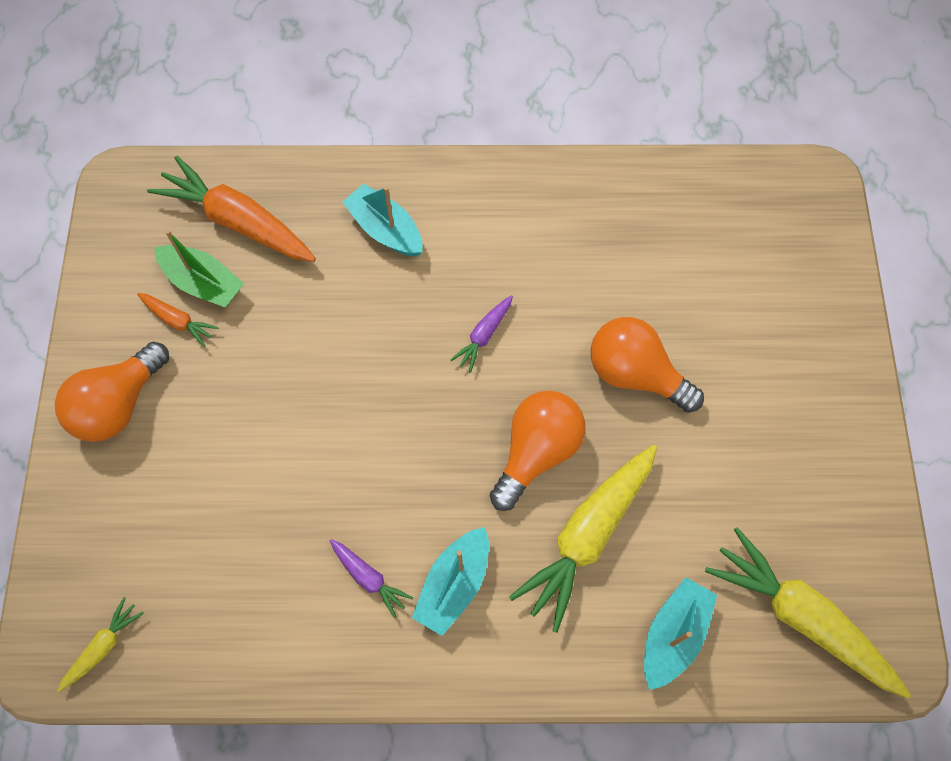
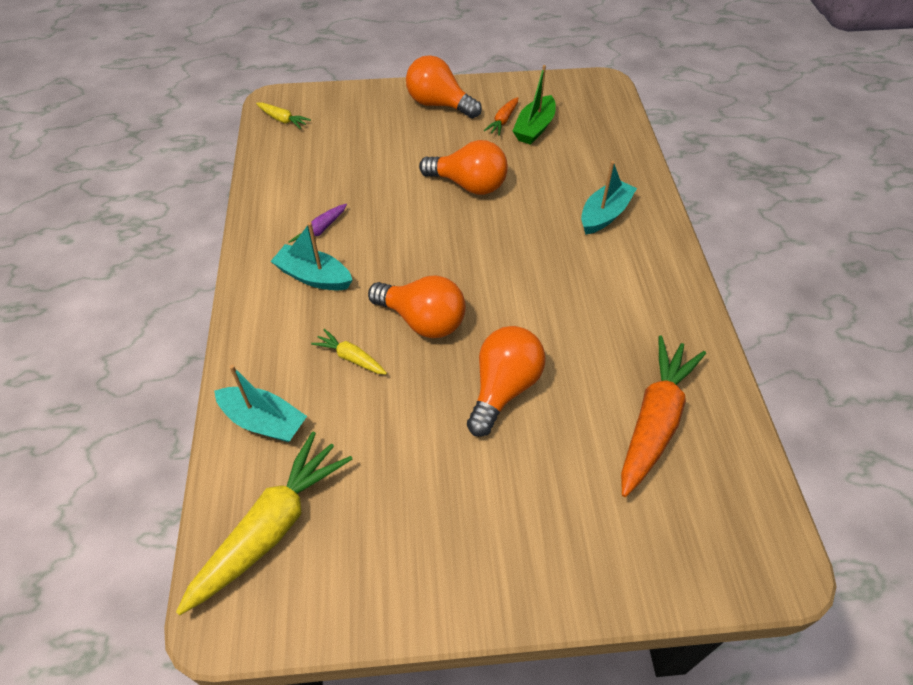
camera: 85 degrees right, 15 degrees down
orange carrot [147,156,316,262] -> orange carrot moved to [621,336,706,497]
purple carrot [450,295,513,373] -> none
yellow carrot [509,445,657,633] -> yellow carrot [311,329,387,375], size x0.47
none -> orange light bulb [419,140,508,195]

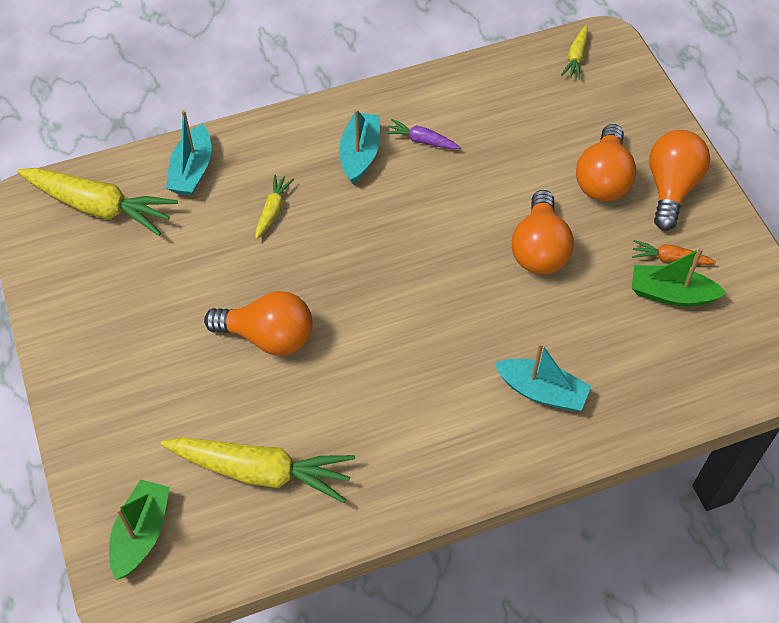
camera: 75 degrees right, 5 degrees up
orange light bulb [368,275,466,338] -> orange light bulb moved to [576,124,636,201]
orange carrot [621,336,706,497] -> yellow carrot [161,437,355,503]
none -> green boat [109,479,170,580]

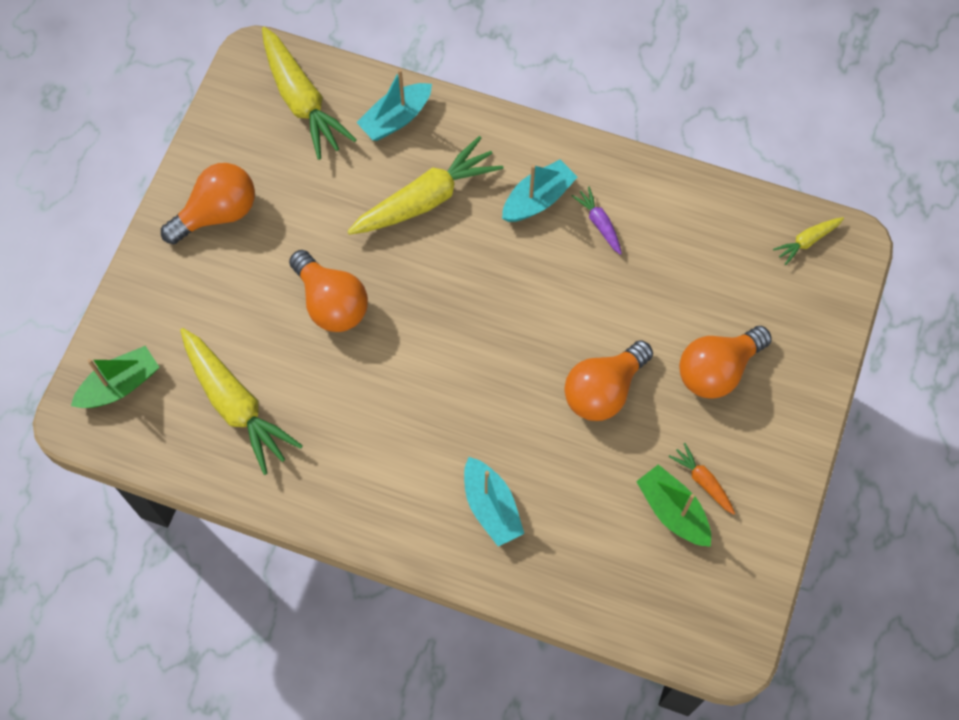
camera: 40 degrees right, 10 degrees up
yellow carrot [255,174,294,239] -> yellow carrot [347,136,503,235], size x2.11
orange light bulb [649,130,710,230] -> orange light bulb moved to [161,163,255,244]

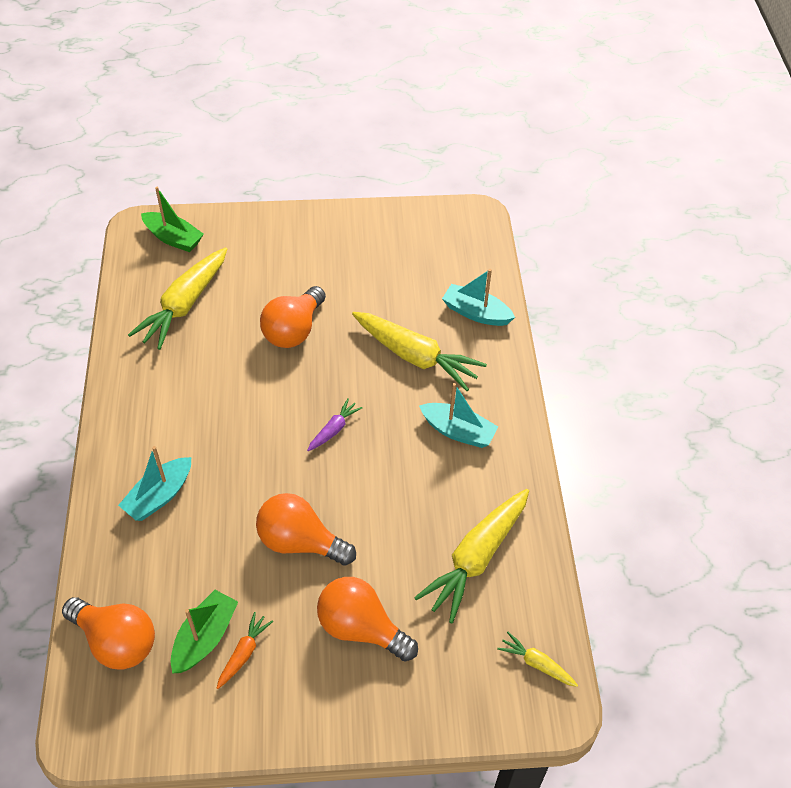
camera: 65 degrees right, 15 degrees down
orange light bulb [161,163,255,244] -> orange light bulb moved to [62,597,155,670]
yellow carrot [262,27,357,160] -> yellow carrot moved to [414,489,529,623]
purple carrot [572,187,622,255] -> purple carrot moved to [307,398,363,451]

